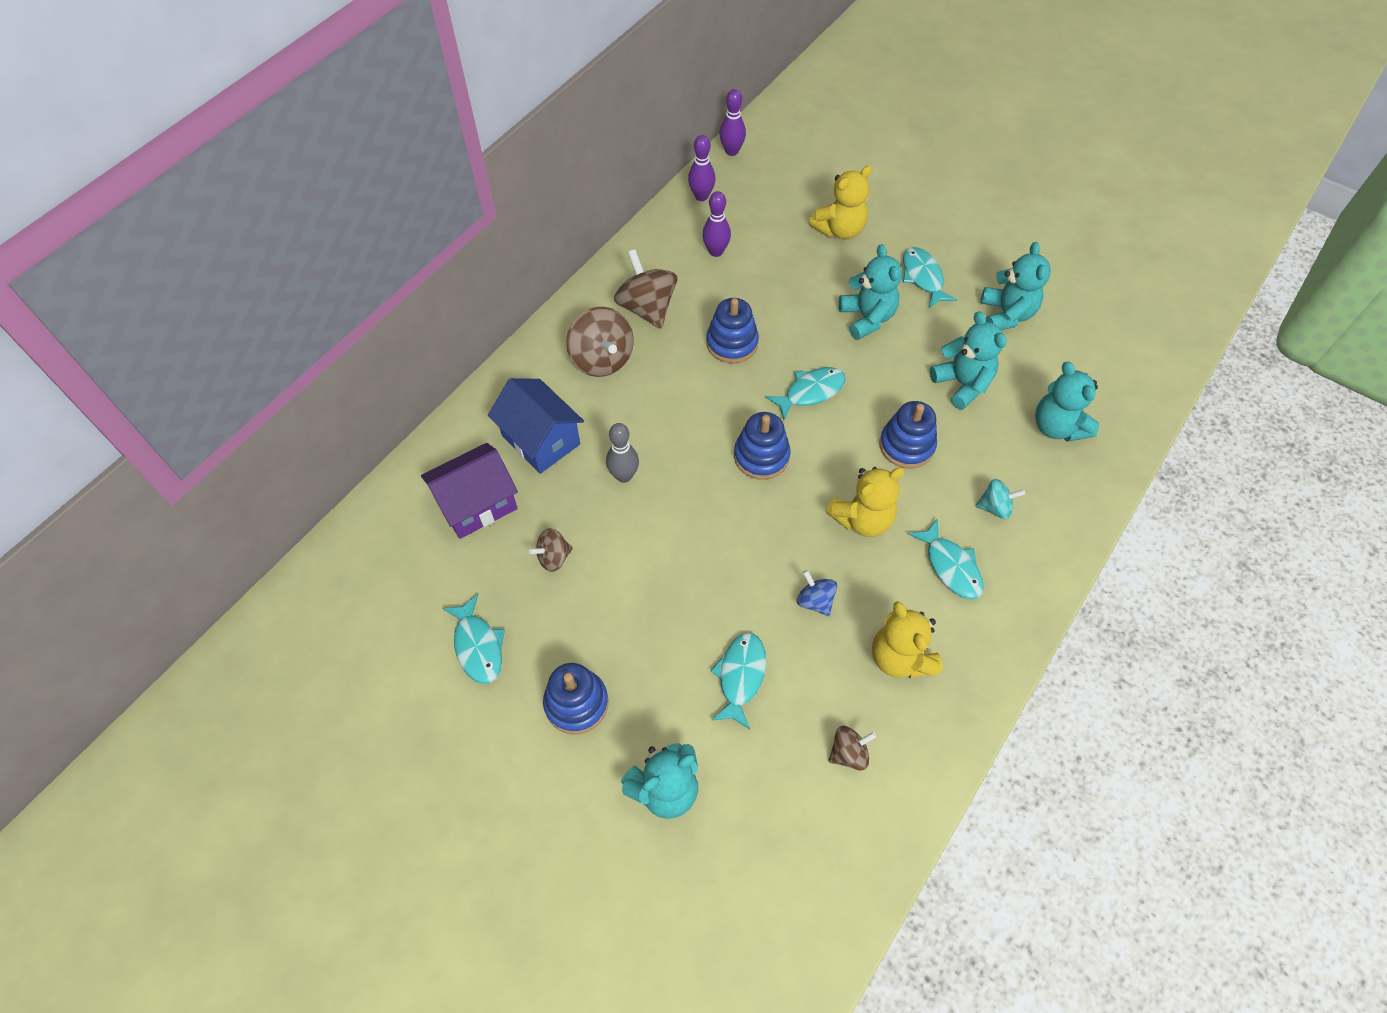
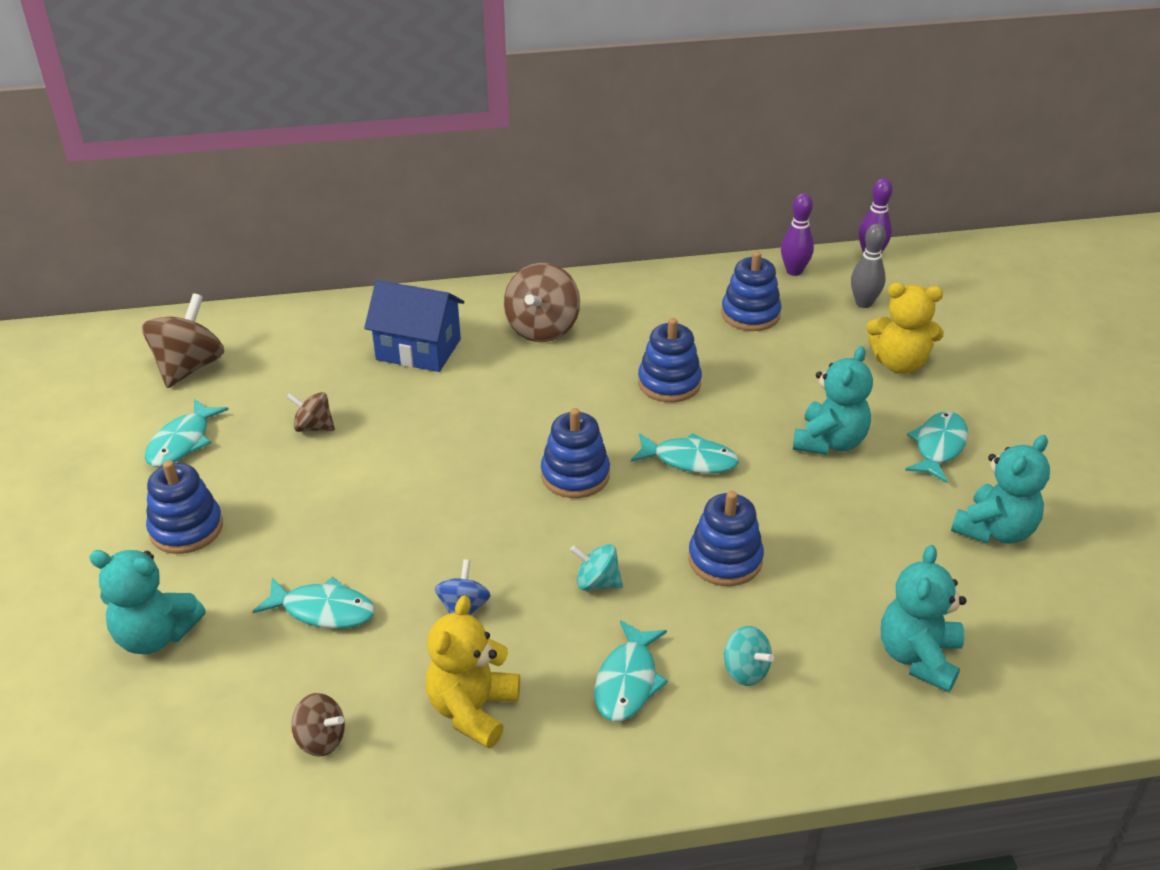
camera: 45 degrees right, 20 degrees down
purple house [421,443,518,539] -> none
blue house [488,378,584,474] -> blue house turned 75 degrees counterclockwise [364,280,464,372]
grey bowling pin [606,423,639,483] -> grey bowling pin moved to [851,224,886,308]
brown spinning top [614,249,677,329] -> brown spinning top moved to [142,293,224,388]
purple bowling pin [702,191,731,257] -> blue stacking toy [721,251,782,331]
turquoise fish [710,633,766,729] -> turquoise fish turned 45 degrees clockwise [252,577,375,629]
yellow teddy bear [825,467,904,537] -> turquoise spinning top [570,544,623,590]
turquoise teddy bear [930,311,1007,410] -> none

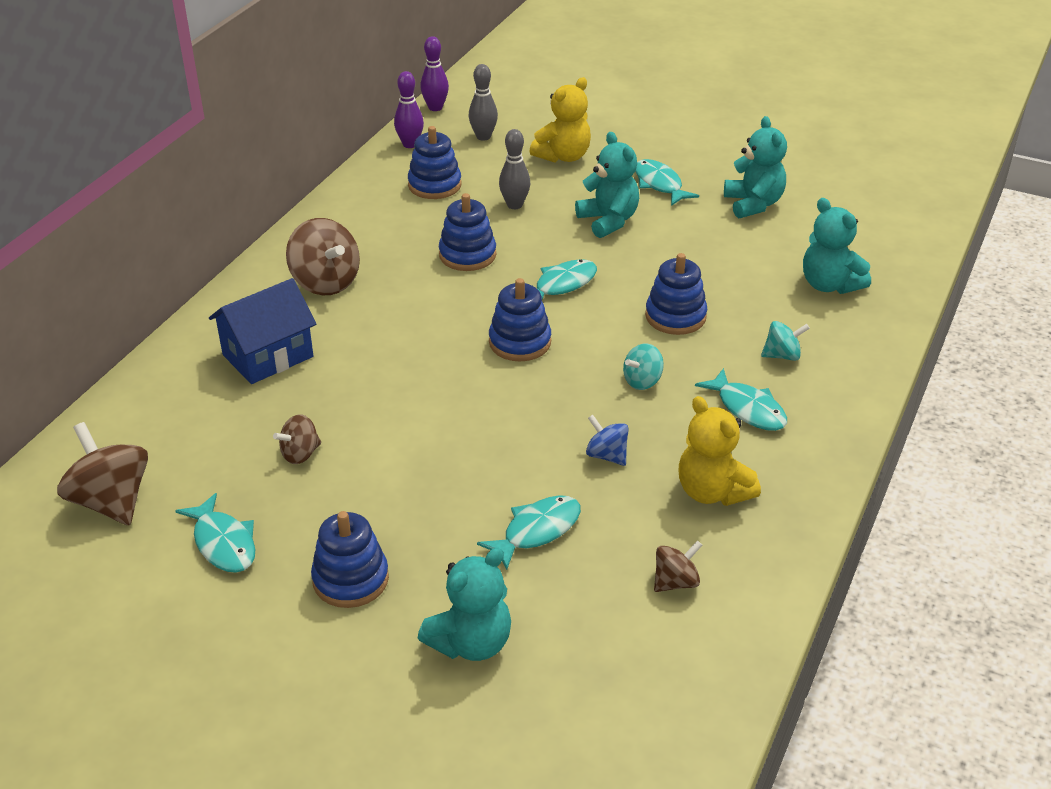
camera: 55 degrees left, 0 degrees up
none -> grey bowling pin [499,129,530,209]

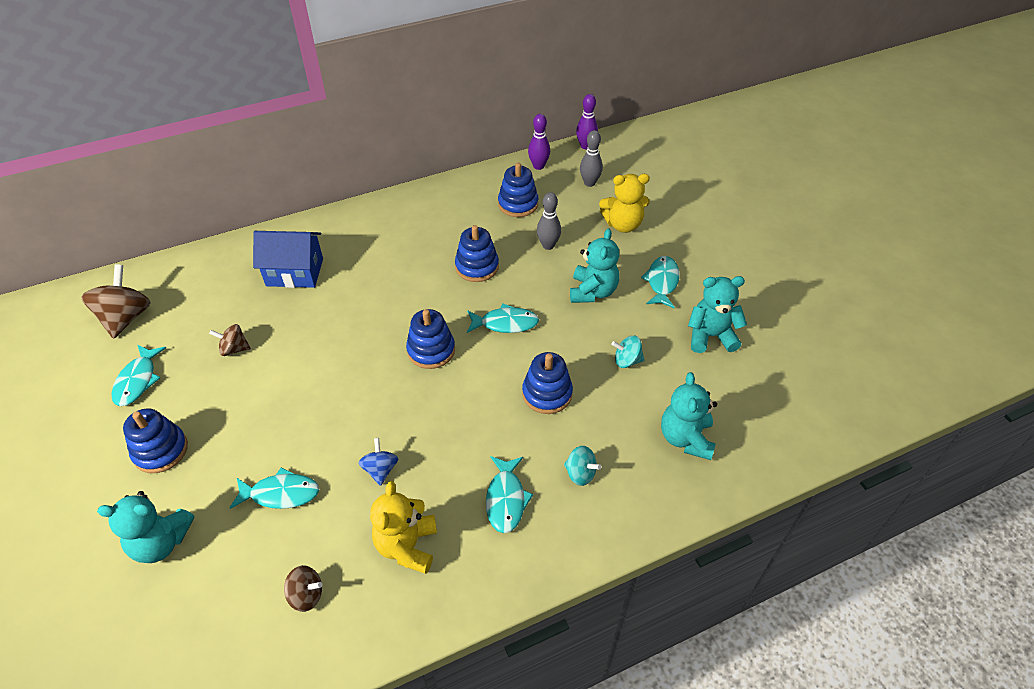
camera: 40 degrees right, 10 degrees up
brown spinning top [286,218,360,295] -> none
turquoise spinning top [623,343,664,390] -> turquoise spinning top moved to [611,336,644,368]
turquoise teddy bear [724,116,787,219] -> turquoise teddy bear turned 120 degrees counterclockwise [688,276,747,353]

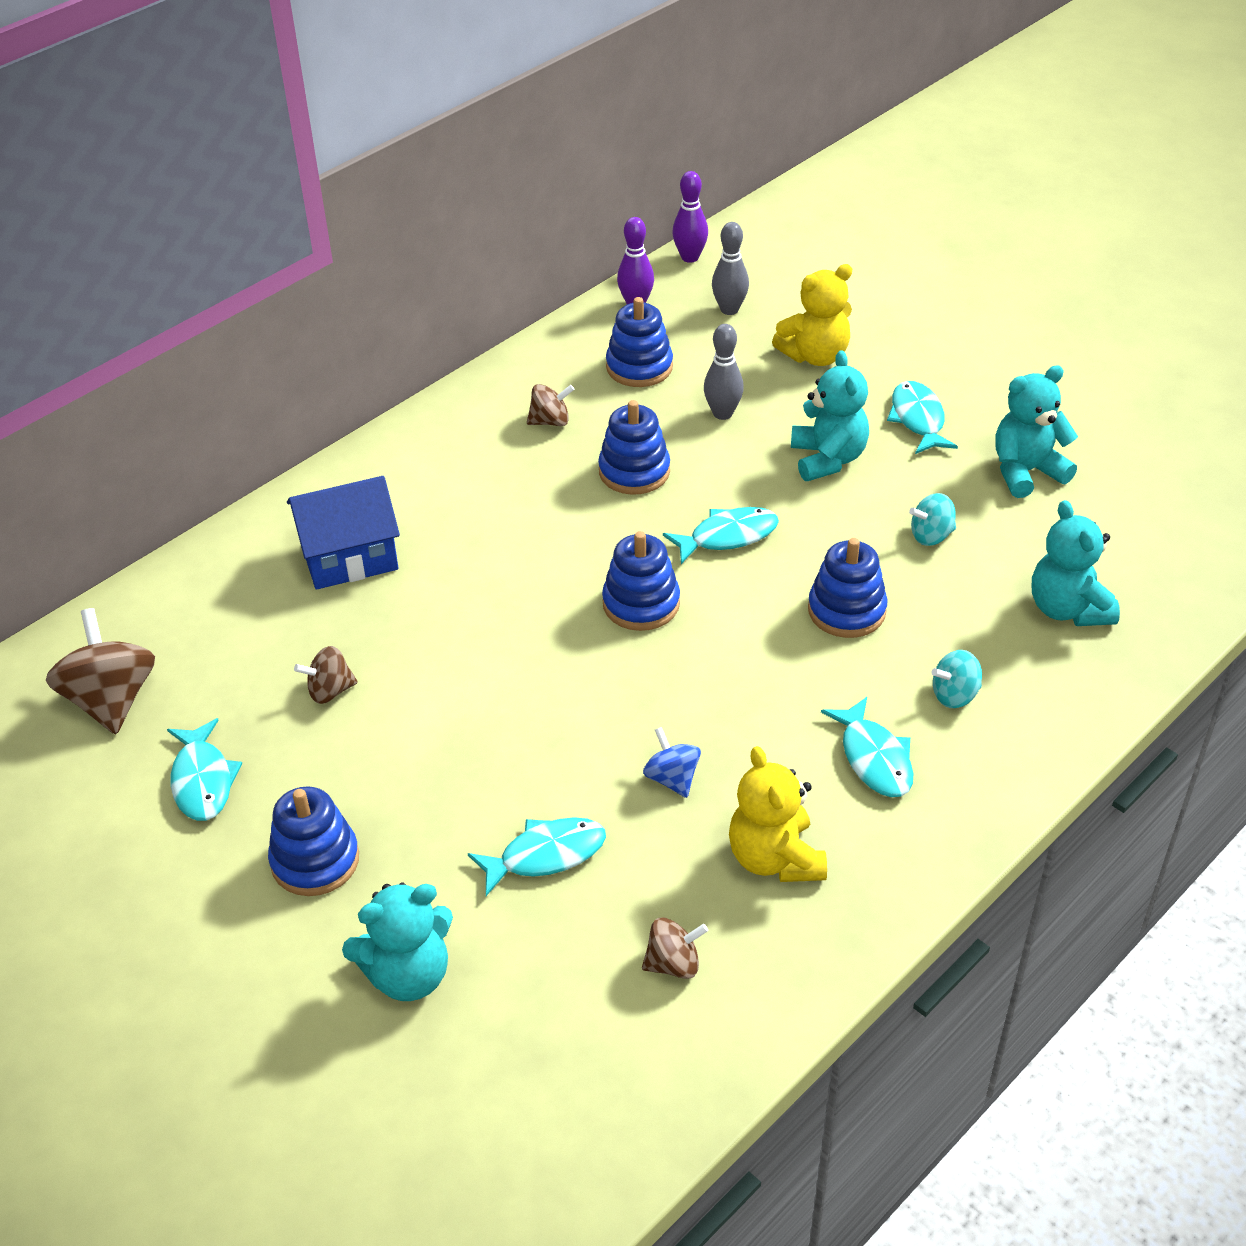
camera: 20 degrees left, 5 degrees down
turquoise spinning top [564,446,601,486] -> turquoise spinning top turned 150 degrees clockwise [931,650,982,708]
none -> brown spinning top [527,384,574,426]

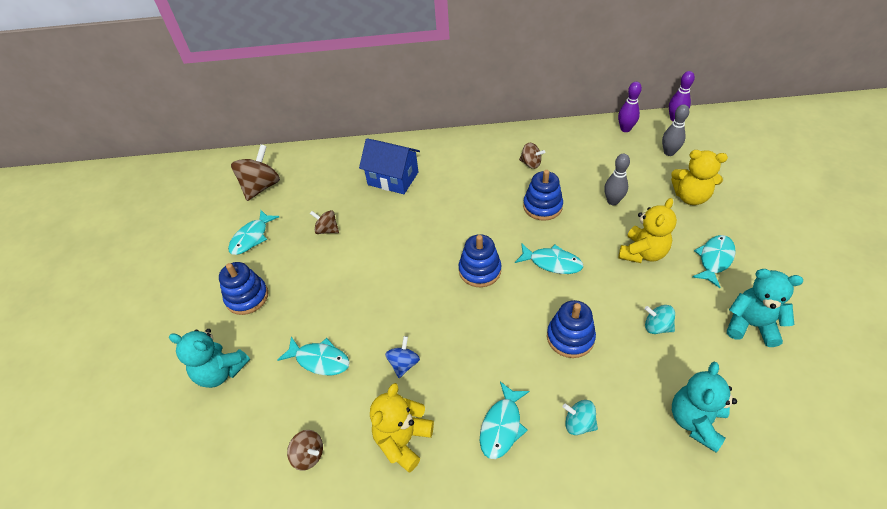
camera: 45 degrees right, 5 degrees up
blue stacking toy [606,297,673,387] -> none
turquoise teddy bear [791,350,869,481] -> yellow teddy bear [618,198,677,263]

